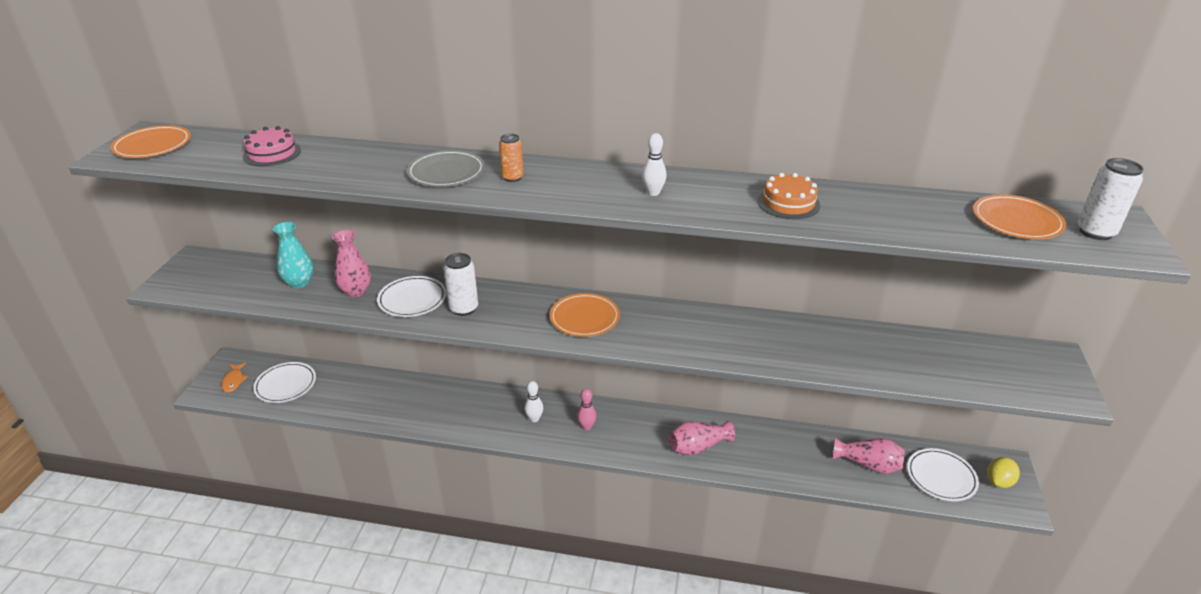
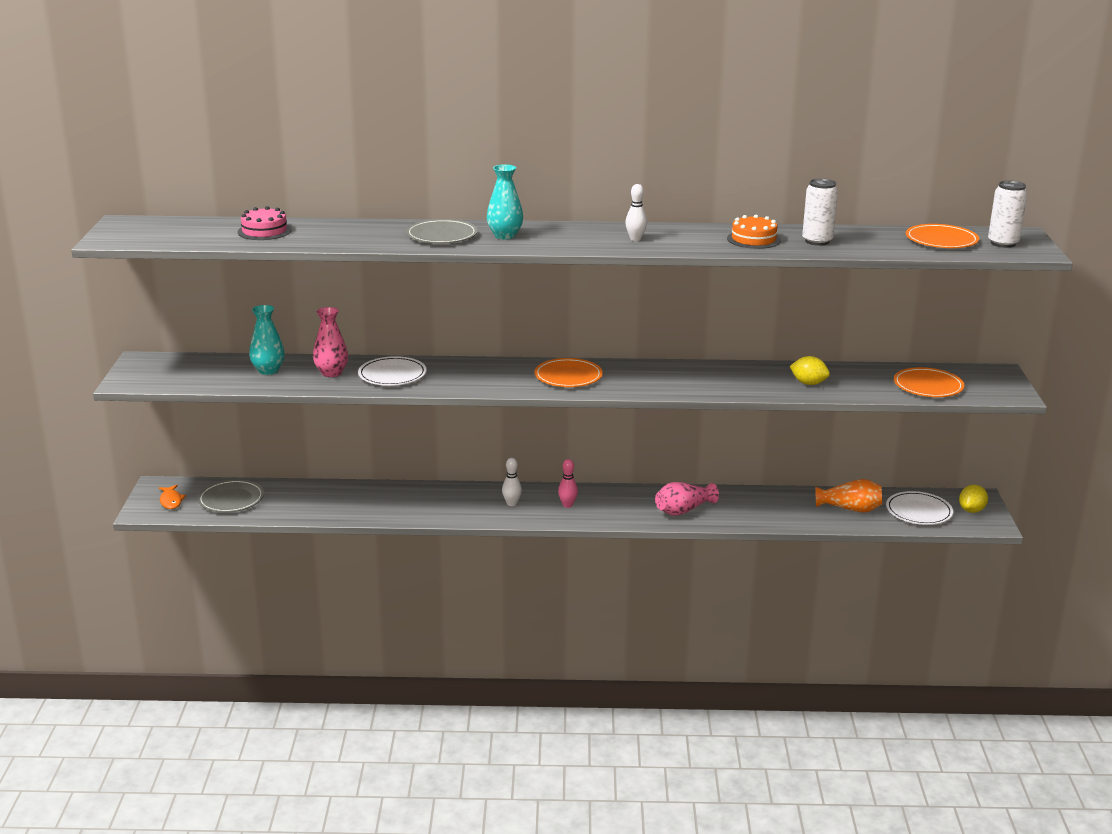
camera: 10 degrees left, 10 degrees down
orange plate [111,125,191,158] -> orange plate moved to [894,367,964,397]
white plate [253,362,316,403] -> grey plate [198,480,264,512]
white can [443,253,478,316] -> white can moved to [802,178,838,246]
orange can [499,134,523,182] -> turquoise vase [487,164,523,240]
pink vase [833,438,905,474] -> orange vase [815,479,882,513]
none -> yellow lemon [790,356,830,385]

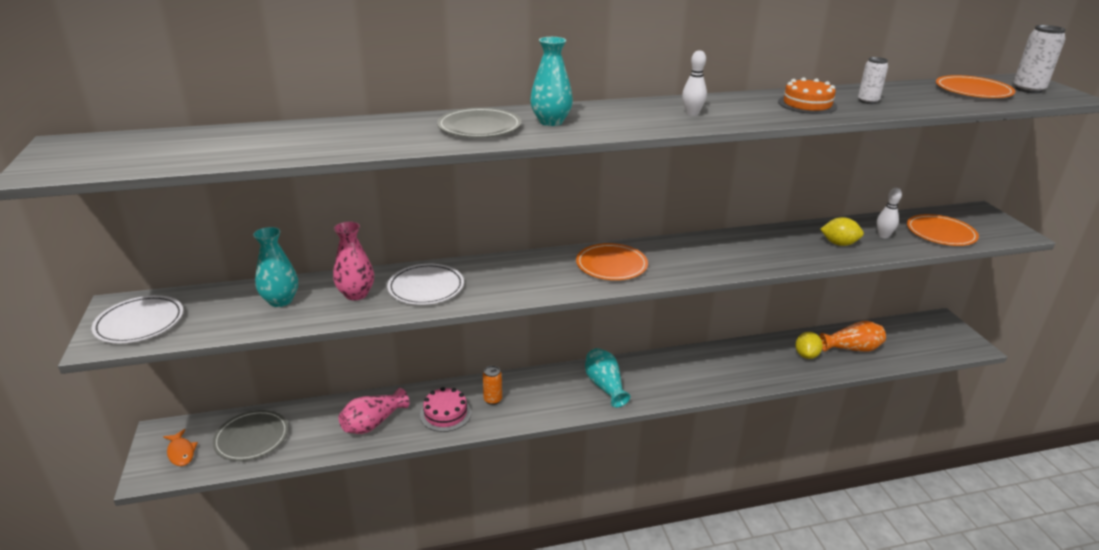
camera: 15 degrees left, 5 degrees up
pink cake [237,206,292,240] -> pink cake moved to [420,387,471,432]
white bowling pin [502,458,522,506] -> white bowling pin moved to [877,188,902,238]
pink bowling pin [558,459,578,508] -> turquoise vase [585,348,630,408]
pink vase [655,482,719,516] -> pink vase moved to [339,388,409,434]
white can [802,178,838,246] -> white can [858,57,888,104], size x0.66
white plate [886,491,953,525] -> white plate moved to [92,295,183,343]
yellow lemon [959,485,988,513] -> yellow lemon moved to [795,332,823,359]
none -> orange can [483,366,502,405]

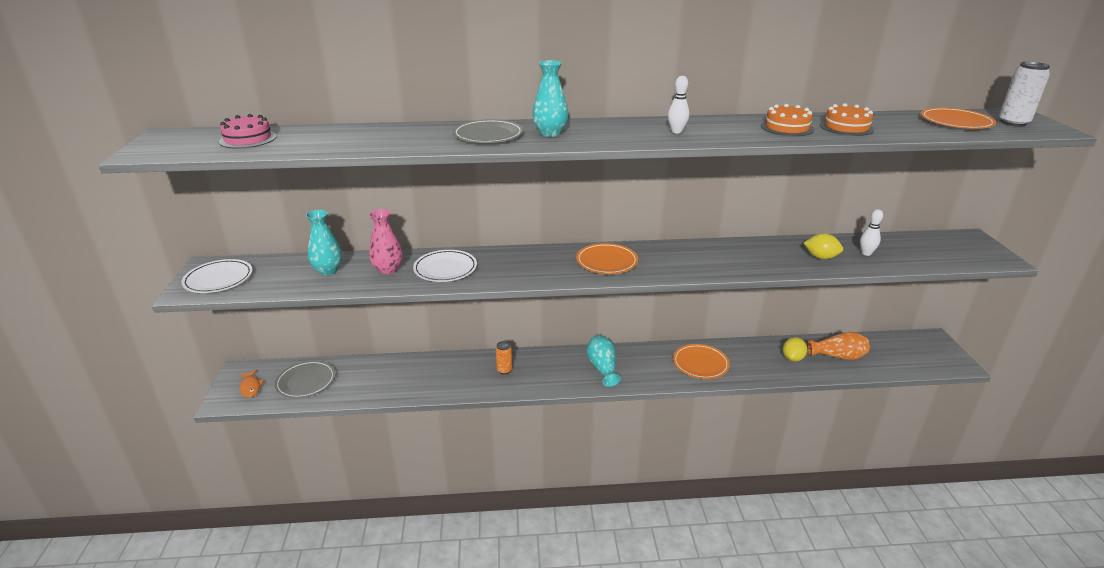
camera: 10 degrees right, 0 degrees up
pink vase [339,388,409,434] -> none
pink cake [420,387,471,432] -> pink cake moved to [219,114,276,149]
white can [858,57,888,104] -> orange cake [820,103,874,136]
orange plate [907,214,979,246] -> orange plate moved to [673,344,730,379]

